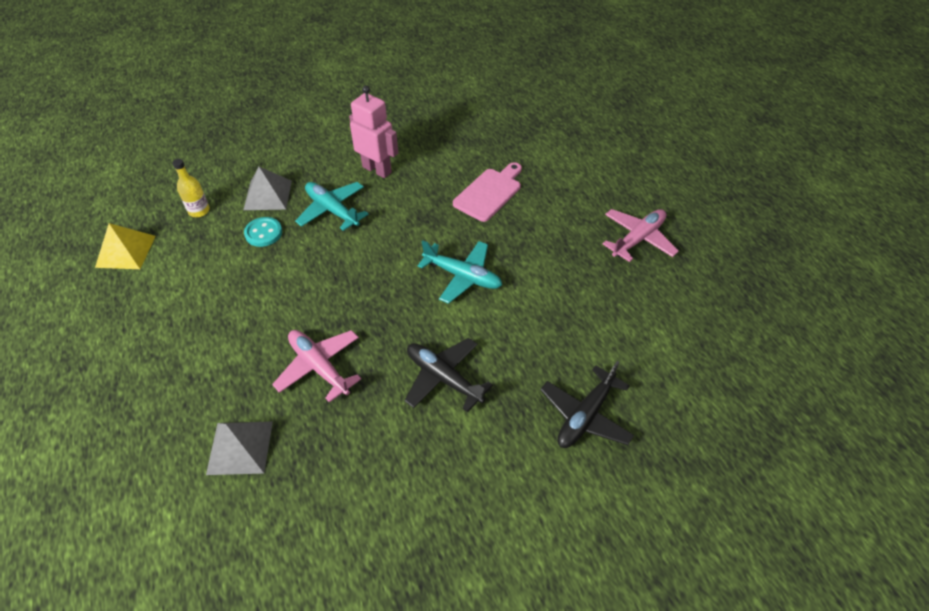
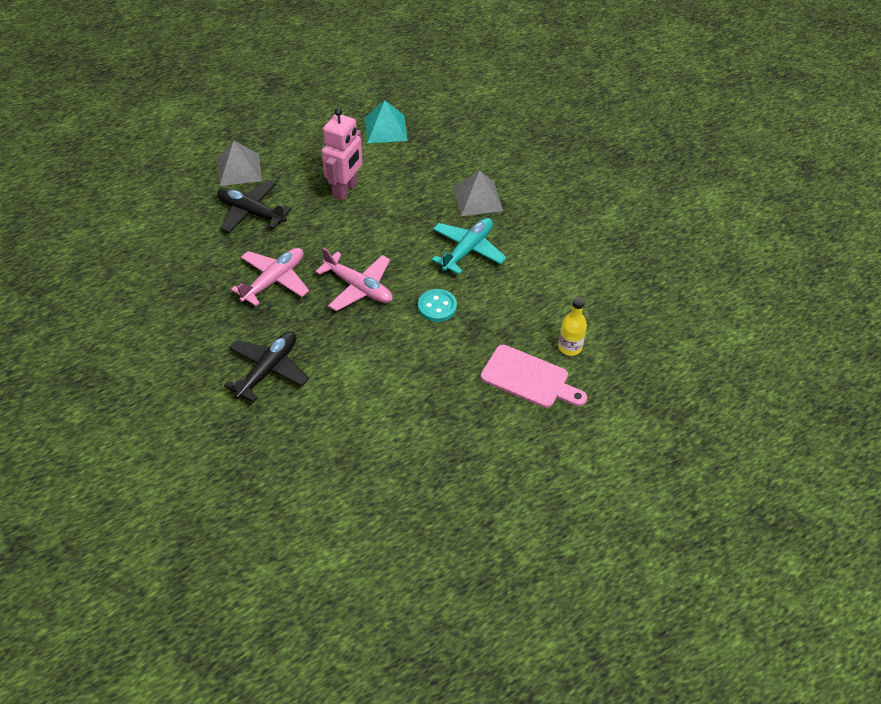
camera: 80 degrees right, 0 degrees up
yellow pyramid [95,223,156,269] -> turquoise pyramid [365,100,408,143]
yellow bottle [172,159,210,217] -> yellow bottle moved to [558,297,587,356]
grey pyramid [206,421,273,475] -> grey pyramid moved to [217,141,262,186]
turquoise button [244,217,282,247] -> turquoise button moved to [418,289,457,322]
pink robot [349,85,398,178] -> pink robot moved to [322,108,362,201]
turquoise plane [418,240,502,304] -> none
black plane [540,361,634,448] -> black plane moved to [217,180,292,233]
pink plane [603,209,679,262] -> pink plane moved to [315,247,393,311]

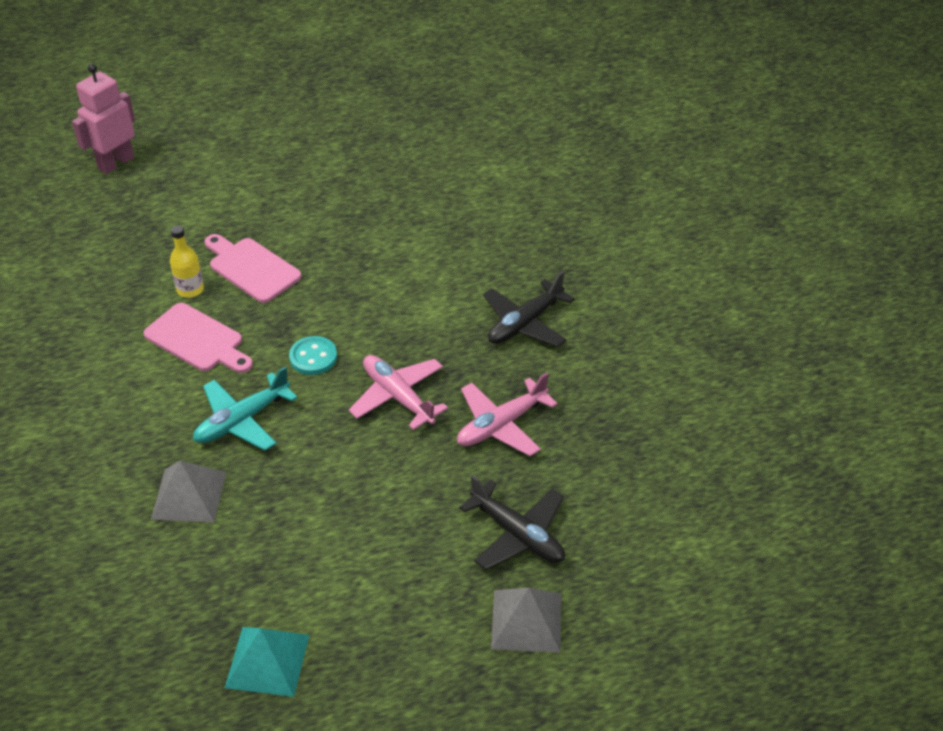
camera: 165 degrees left, 5 degrees down
pink robot [322,108,362,201] -> pink robot moved to [72,64,135,174]
none -> pink cutting board [144,303,253,373]

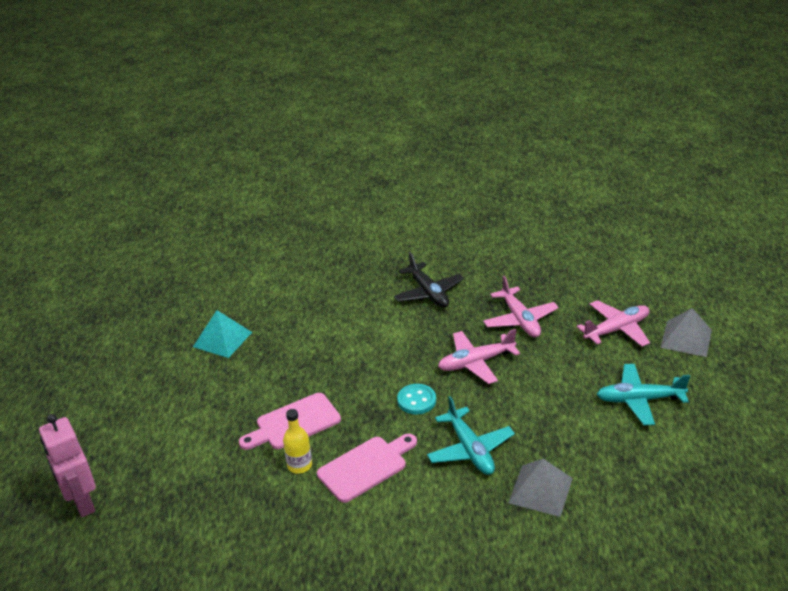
camera: 70 degrees left, 10 degrees down
turquoise pyramid [225,627,309,697] -> turquoise pyramid moved to [193,310,252,358]
black plane [459,475,565,570] -> pink plane [577,300,650,347]
none -> turquoise plane [597,364,690,425]

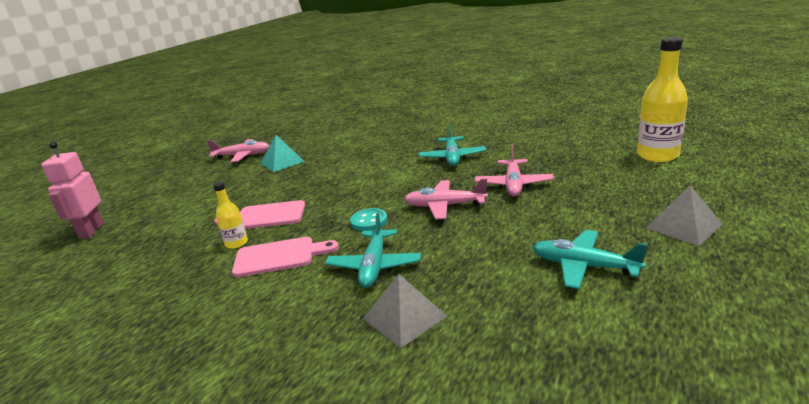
camera: 30 degrees right, 10 degrees down
black plane [394,252,464,308] -> turquoise plane [419,124,486,166]
pink plane [577,300,650,347] -> pink plane moved to [207,139,270,162]
none -> yellow bottle [637,37,688,162]

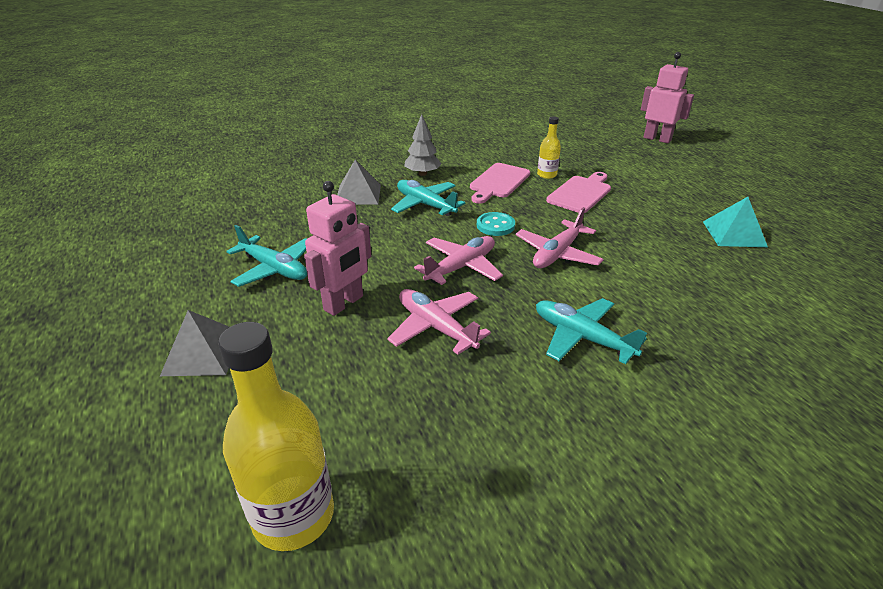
camera: 125 degrees right, 10 degrees up
pink plane [207,139,270,162] -> pink plane moved to [515,207,604,268]
turquoise plane [533,230,648,289] -> turquoise plane turned 60 degrees clockwise [226,225,307,287]
none -> pink robot [304,181,371,316]
none -> grey tree [404,114,442,176]

